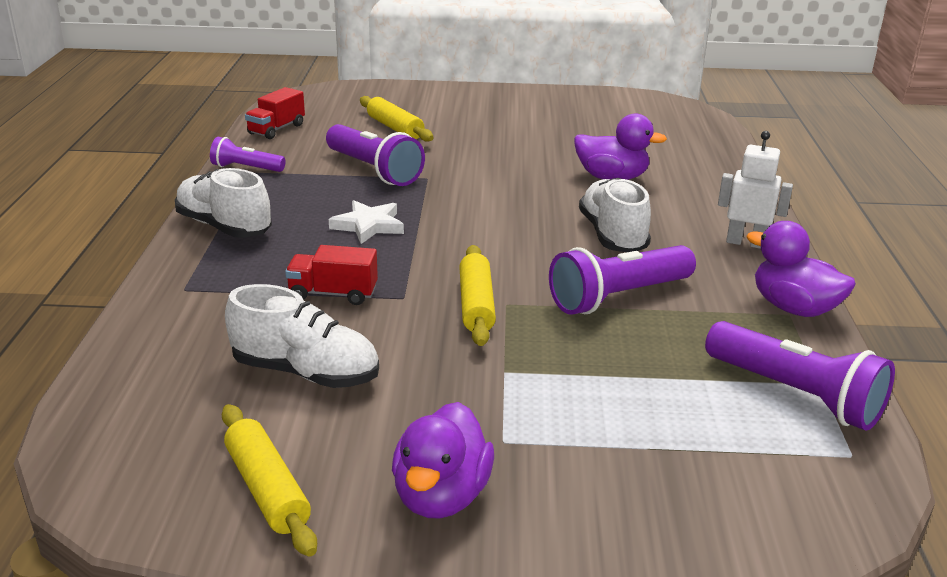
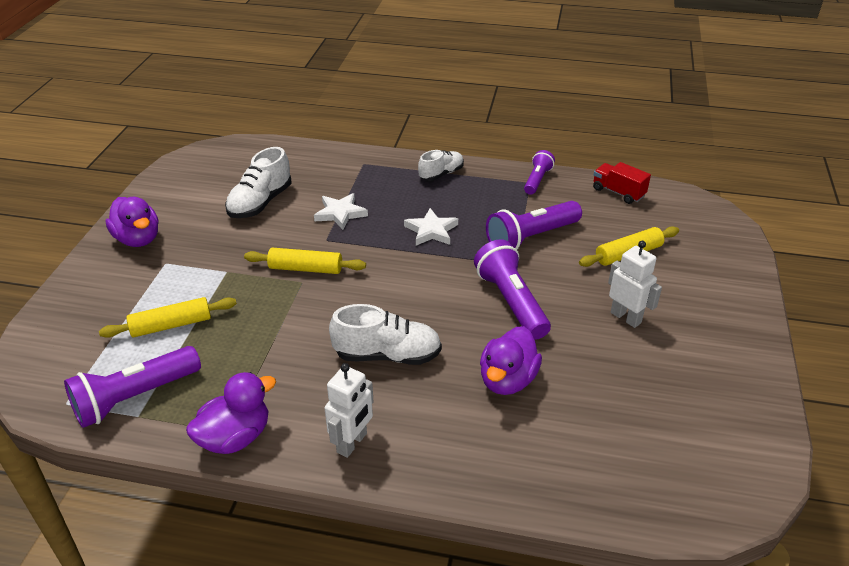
camera: 100 degrees right, 10 degrees up
white shoe [175,168,272,238] -> white shoe [418,150,464,181], size x0.66
yellow rolling pin [222,404,317,557] -> yellow rolling pin moved to [99,297,237,338]
red truck [285,245,378,305] -> white star [314,193,368,230]
purple duck [392,402,494,518] -> purple duck turned 150 degrees counterclockwise [105,197,158,247]
purple flashlight [549,245,696,315] -> purple flashlight moved to [474,239,551,340]
none -> white robot [608,241,662,328]

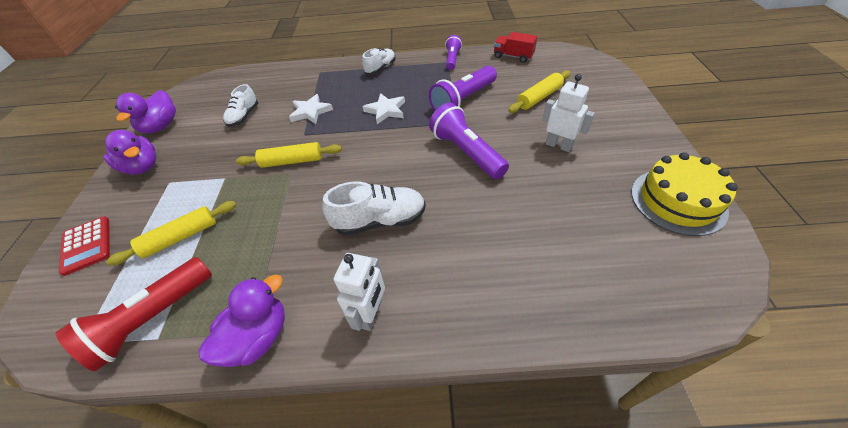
camera: 10 degrees left, 10 degrees up
purple flashlight [64,346,201,428] -> red flashlight [55,257,212,371]
white shoe [225,147,292,218] -> white shoe [223,84,258,127], size x0.66
purple duck [480,326,542,395] -> purple duck moved to [115,90,176,134]
none -> red calculator [59,216,110,276]
none -> yellow cake [631,152,738,236]

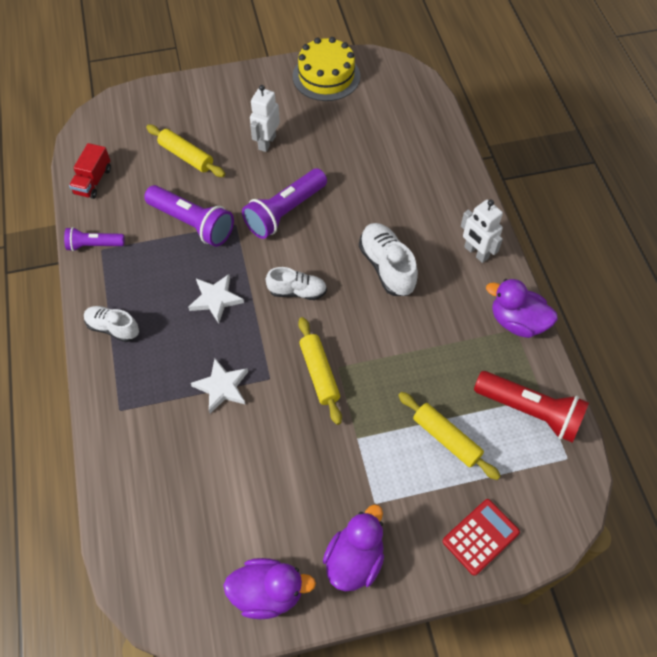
camera: 105 degrees left, 10 degrees up
white shoe [223,84,258,127] -> white shoe moved to [266,267,327,300]
white robot [334,253,385,331] -> white robot turned 135 degrees counterclockwise [461,200,503,263]

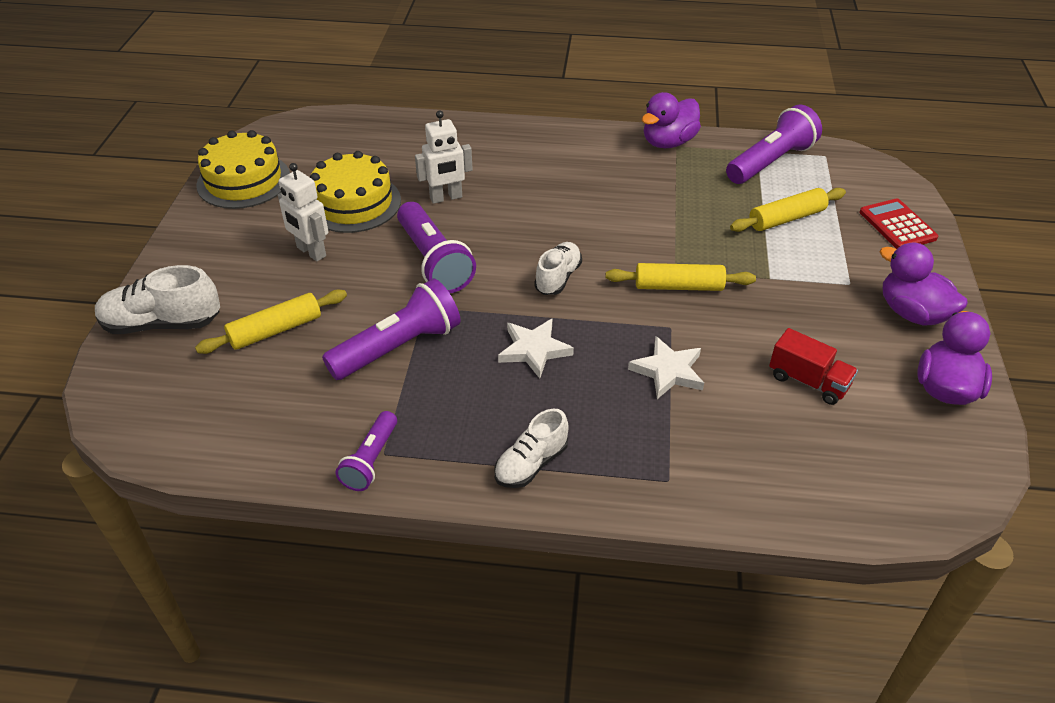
camera: 70 degrees left, 15 degrees down
red truck [69,143,111,199] -> red truck moved to [769,328,858,405]
white shoe [359,223,418,296] -> white shoe moved to [95,265,220,334]
white robot [461,200,503,263] -> white robot moved to [415,110,473,204]
red flashlight [474,371,589,443] -> purple flashlight [726,104,822,184]
none -> yellow cake [310,151,401,233]

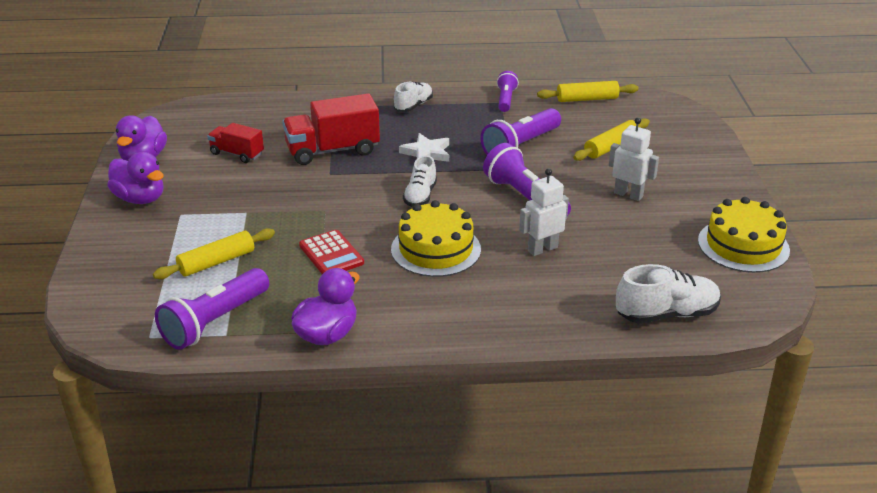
camera: 170 degrees right, 10 degrees down
white shoe [95,265,220,334] -> white shoe moved to [616,264,721,324]
yellow cake [310,151,401,233] -> yellow cake moved to [391,200,481,277]
yellow rolling pin [605,263,756,291] -> yellow rolling pin moved to [537,81,639,102]
white star [628,336,704,399] -> red truck [282,93,380,165]
red calculator [860,198,938,249] -> red calculator moved to [299,230,364,274]

